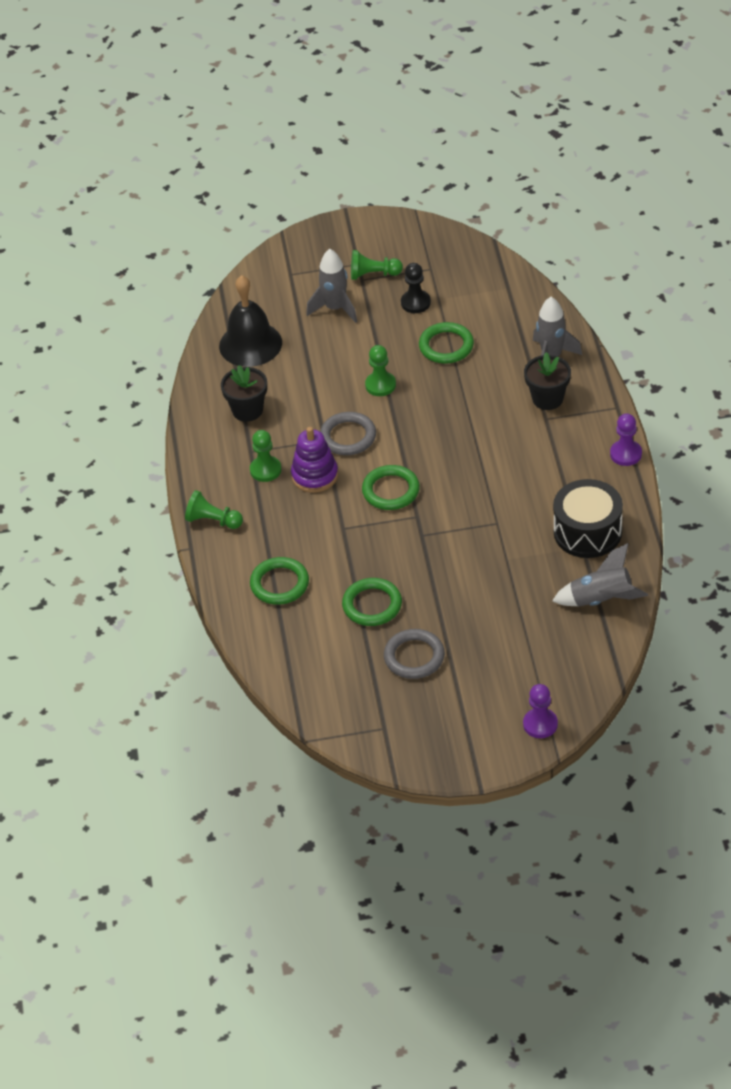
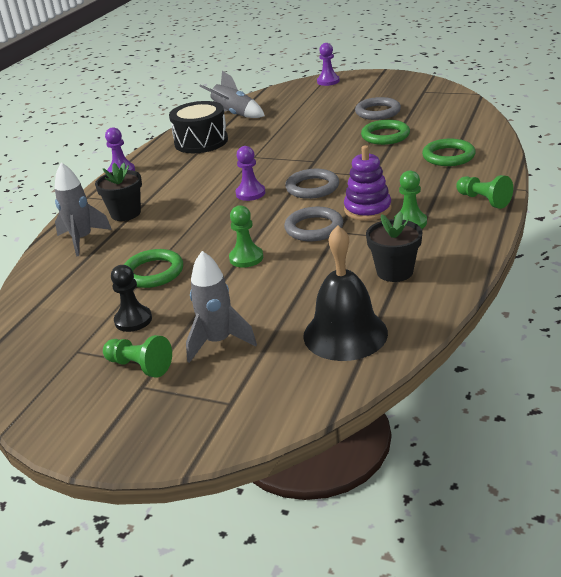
camera: 150 degrees left, 15 degrees down
green ring [362,465,420,510] -> grey ring [285,169,339,199]
none -> purple pawn [236,146,265,201]

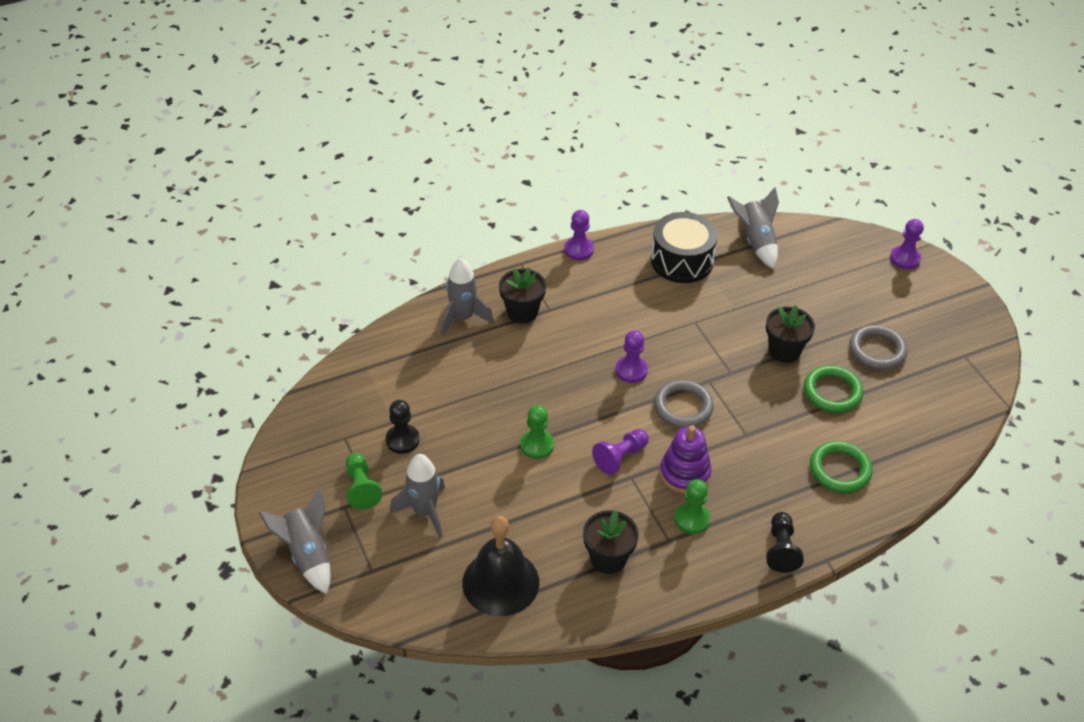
camera: 40 degrees right, 15 degrees up
green ring [124,249,183,288] -> none
grey ring [284,207,343,241] -> purple pawn [592,429,649,475]
green pawn [456,175,513,209] -> black pawn [766,512,804,573]
none -> grey rocket [259,488,331,594]
none -> black flower pot [766,305,815,363]

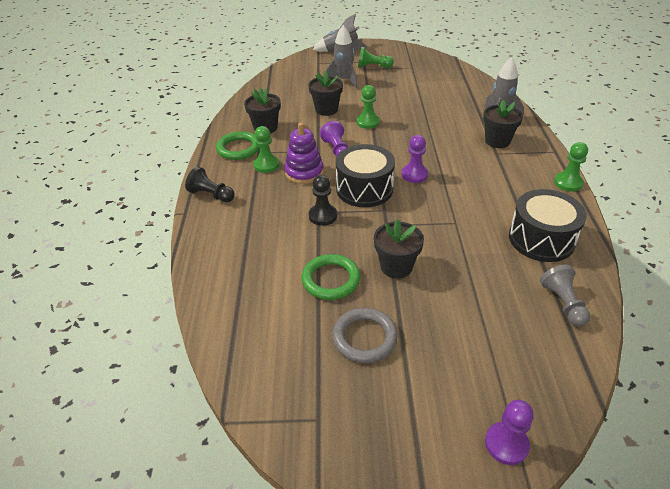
camera: 115 degrees right, 5 degrees down
black pawn [386,400,420,454] -> black pawn moved to [309,175,337,226]
black bell [462,516,539,616] -> none
purple pawn [564,210,594,260] -> green pawn [554,142,588,192]
grey ring [654,380,714,428] -> black drum [336,144,395,207]
grey rocket [727,187,779,269] -> grey pawn [540,265,590,326]
green ring [810,441,872,493] -> green ring moved to [216,131,259,160]
none -> black flower pot [308,70,343,116]

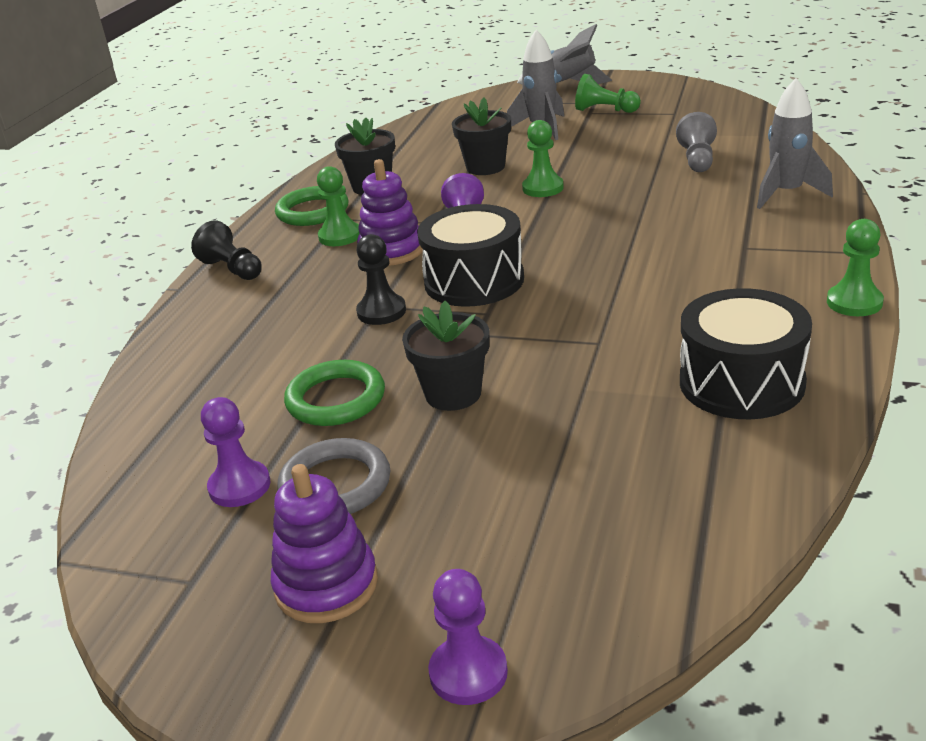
camera: 20 degrees right, 10 degrees down
purple pawn [401,135,428,183] -> purple pawn moved to [201,397,271,507]
black flower pot [483,100,523,148] -> none
grey pawn [540,265,590,326] -> grey pawn moved to [676,112,717,172]
none -> purple stacking toy [271,464,378,623]

